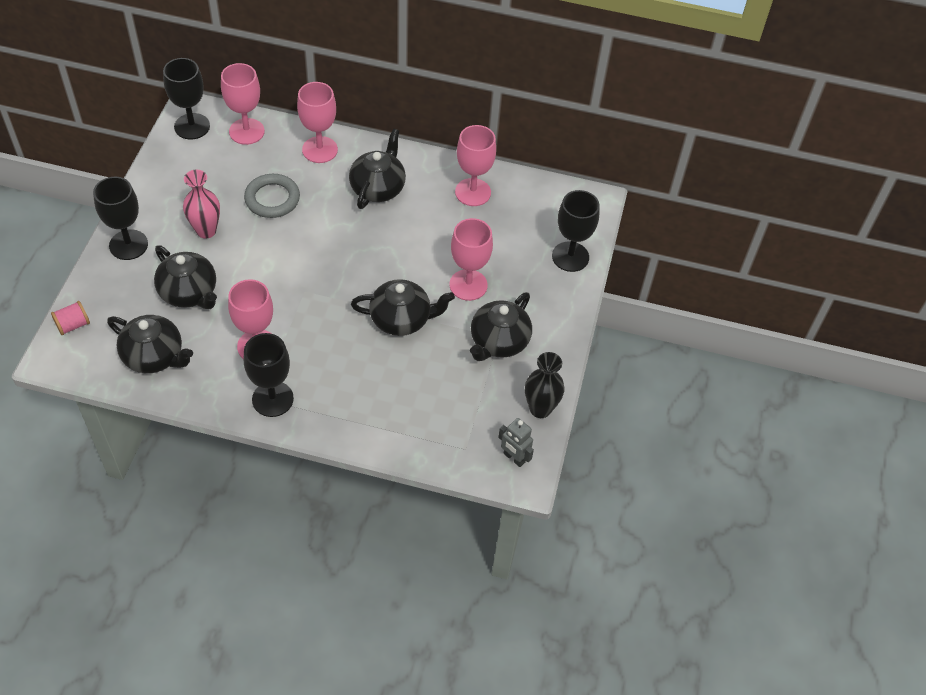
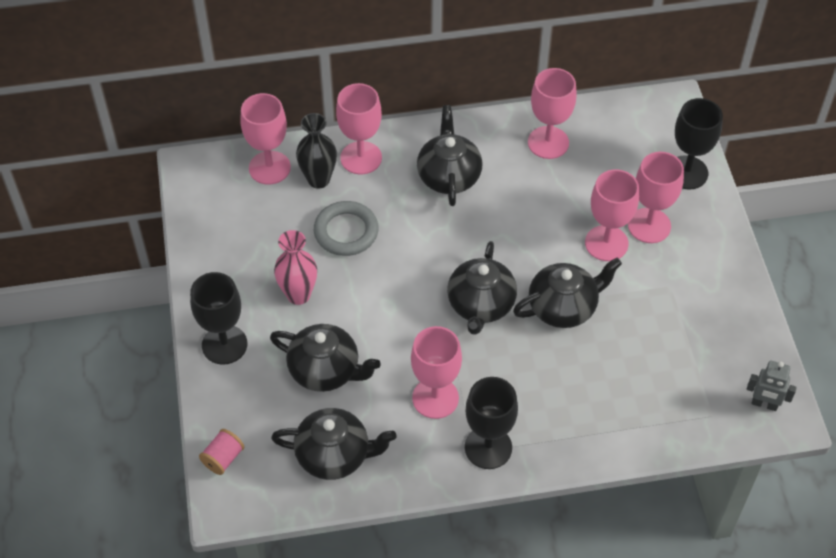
camera: 20 degrees left, 0 degrees up
black goblet [163,58,210,139] -> none
black teapot [470,292,532,361] -> black teapot moved to [447,241,517,335]
black vase [525,352,565,418] -> black vase moved to [296,113,337,189]
none -> pink goblet [628,152,684,243]

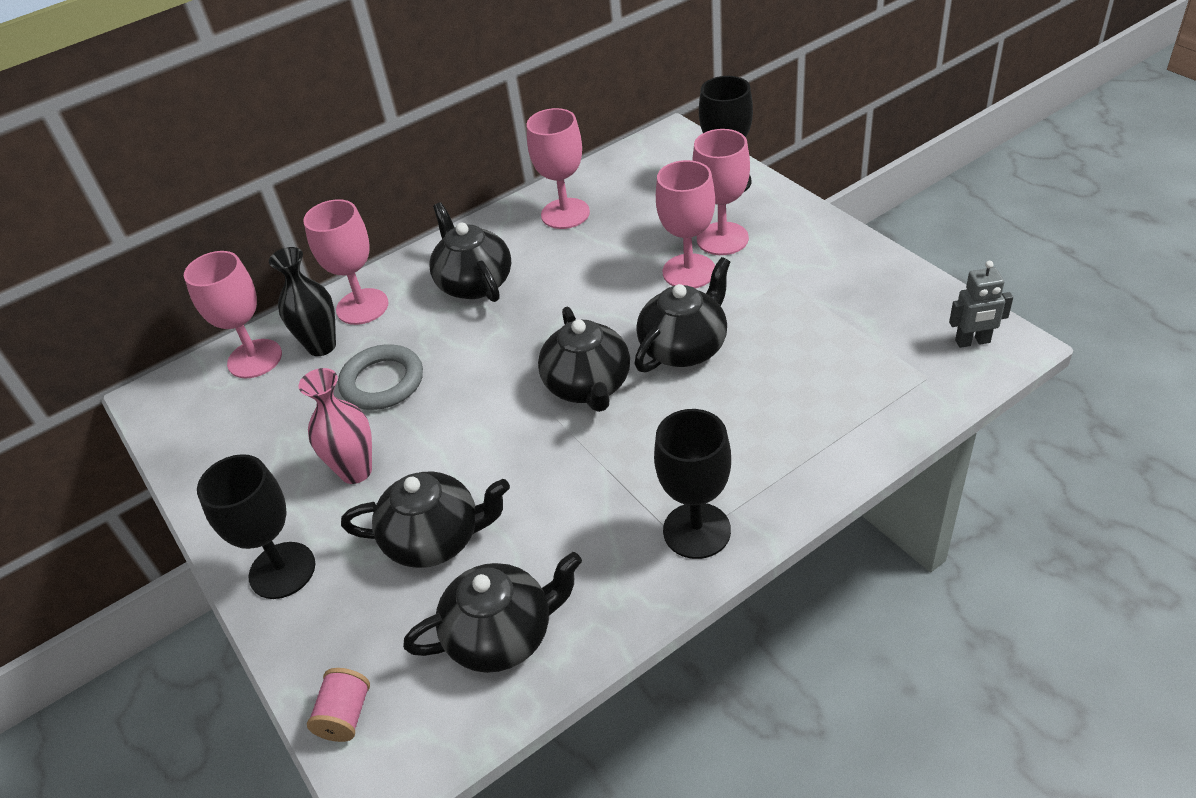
camera: 20 degrees left, 10 degrees down
pink goblet [411,326,462,419] -> none

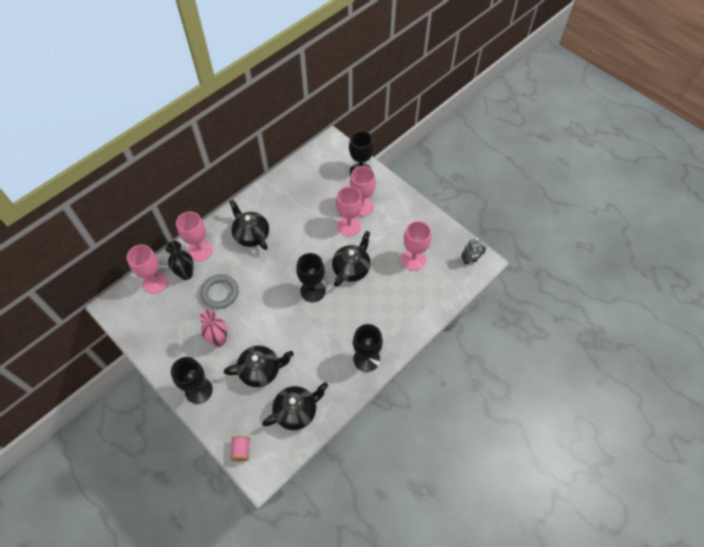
camera: 15 degrees left, 15 degrees up
pink goblet [527,108,590,229] -> pink goblet moved to [401,221,431,271]
black teapot [538,306,630,412] -> black goblet [297,253,326,302]

